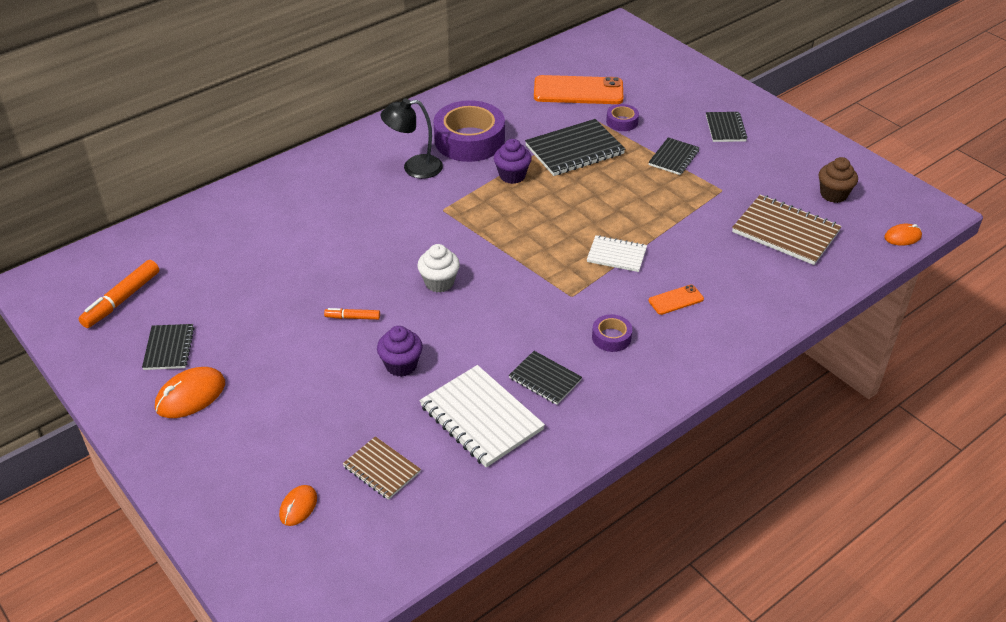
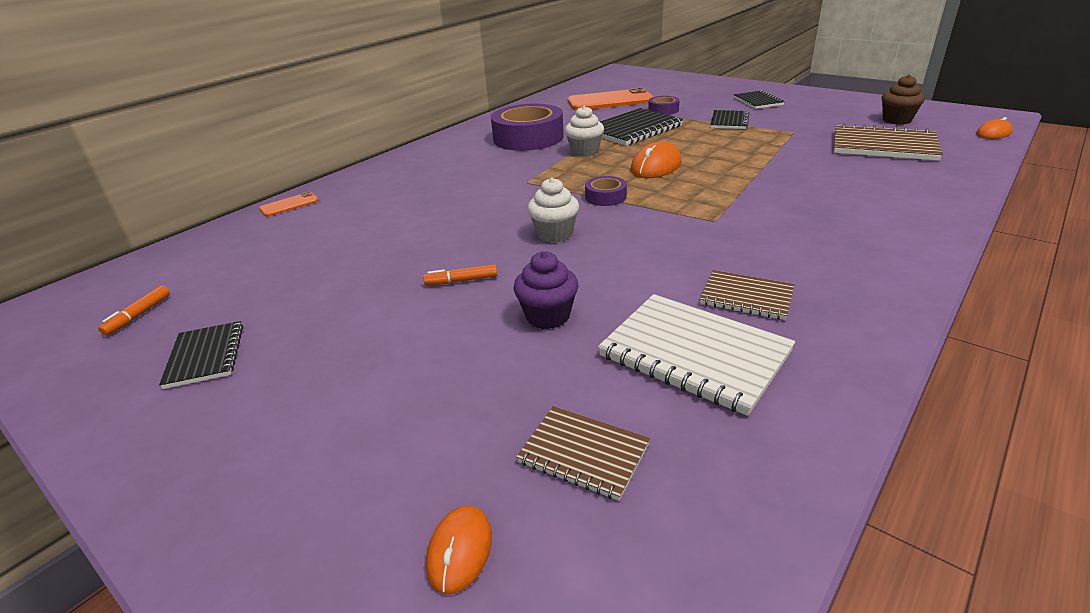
camera: 10 degrees left, 10 degrees down
orange marker [79,260,160,328] -> orange marker [98,285,170,336], size x0.56
orange mouse [155,367,225,418] -> orange mouse moved to [631,141,681,178]
black lamp [381,98,443,179] -> none
purple cupcake [494,139,532,184] -> white cupcake [565,106,604,157]
black notebook [509,351,582,405] -> brown notebook [700,270,795,320]
white notebook [587,235,647,272] -> none
purple tape [592,314,632,352] -> purple tape moved to [585,176,627,206]
orange phone [649,285,704,315] -> orange phone moved to [259,191,319,217]

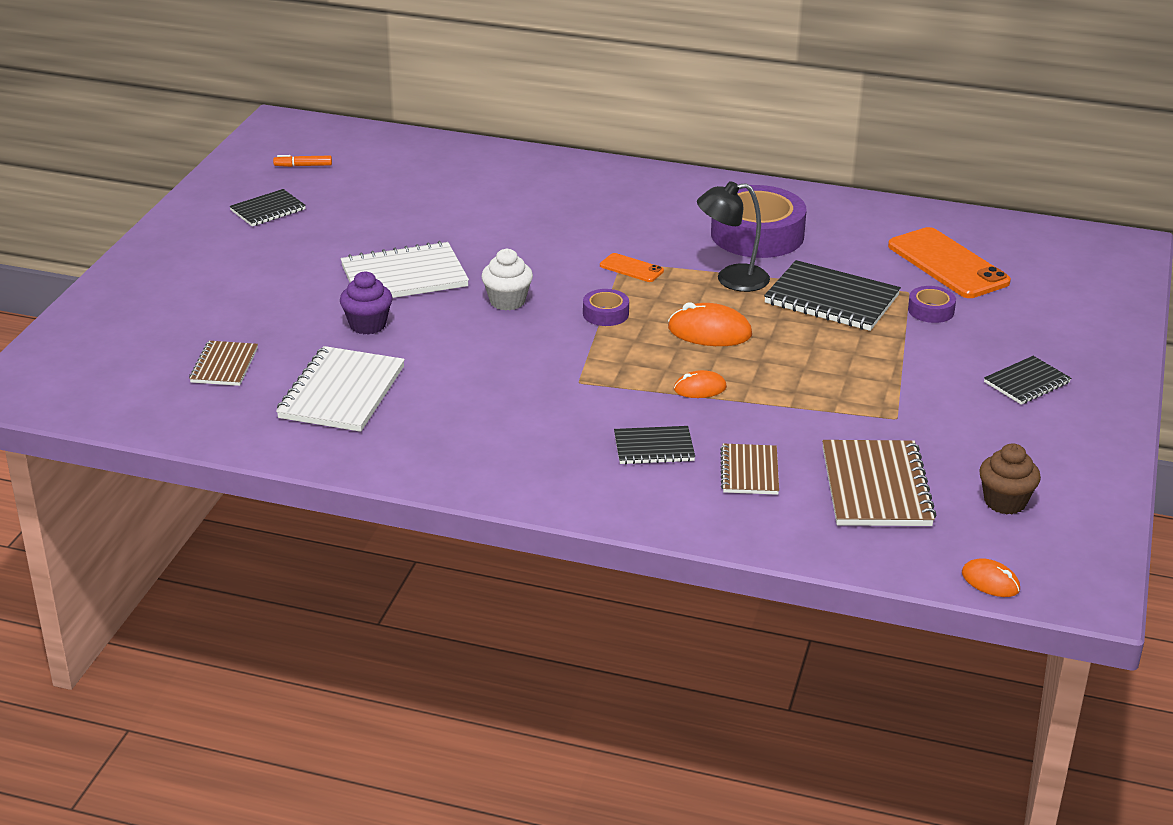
camera: 65 degrees right, 0 degrees up
orange phone [259,191,319,217] -> orange phone moved to [600,253,664,282]
orange marker [423,264,497,285] -> white notebook [341,241,469,298]
orange mouse [426,506,492,594] -> orange mouse moved to [674,370,727,398]
white cupcake [565,106,604,157] -> black lamp [697,181,770,292]
brown notebook [700,270,795,320] -> brown notebook moved to [720,444,779,495]
black notebook [710,110,749,129] -> black notebook moved to [614,426,695,464]

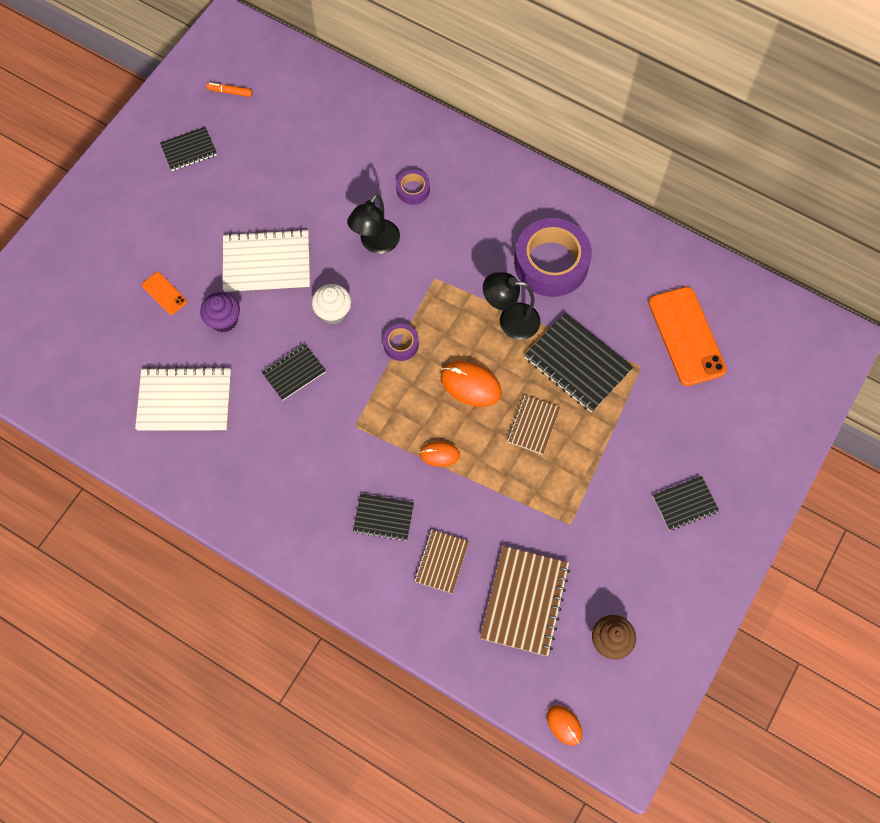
camera: 15 degrees right, 35 degrees up
brown notebook [189,341,258,386] -> brown notebook moved to [507,395,560,455]
white notebook [276,346,405,432] -> white notebook turned 60 degrees clockwise [135,367,231,431]
orange phone [600,253,664,282] -> orange phone moved to [142,272,187,315]
purple tape [908,286,956,323] -> purple tape moved to [396,170,430,205]
none -> black notebook [262,344,325,400]
none -> black lamp [347,193,400,254]

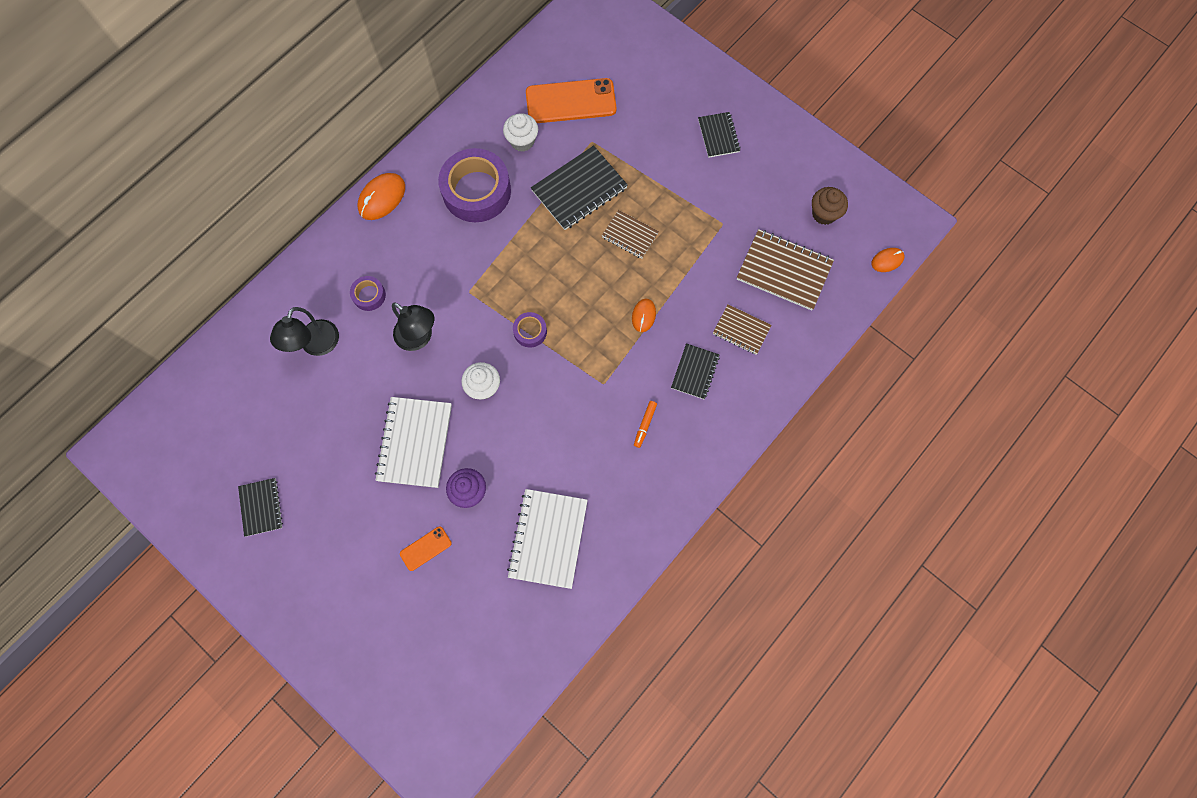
camera: 80 degrees left, 5 degrees up
orange marker [206,83,253,97] -> orange marker moved to [634,401,657,448]
black notebook [262,344,325,400] -> none
orange mouse [441,361,502,407] -> orange mouse moved to [358,173,405,220]
black lamp [483,272,540,340] -> black lamp moved to [270,307,339,356]
none -> white cupcake [503,113,538,152]

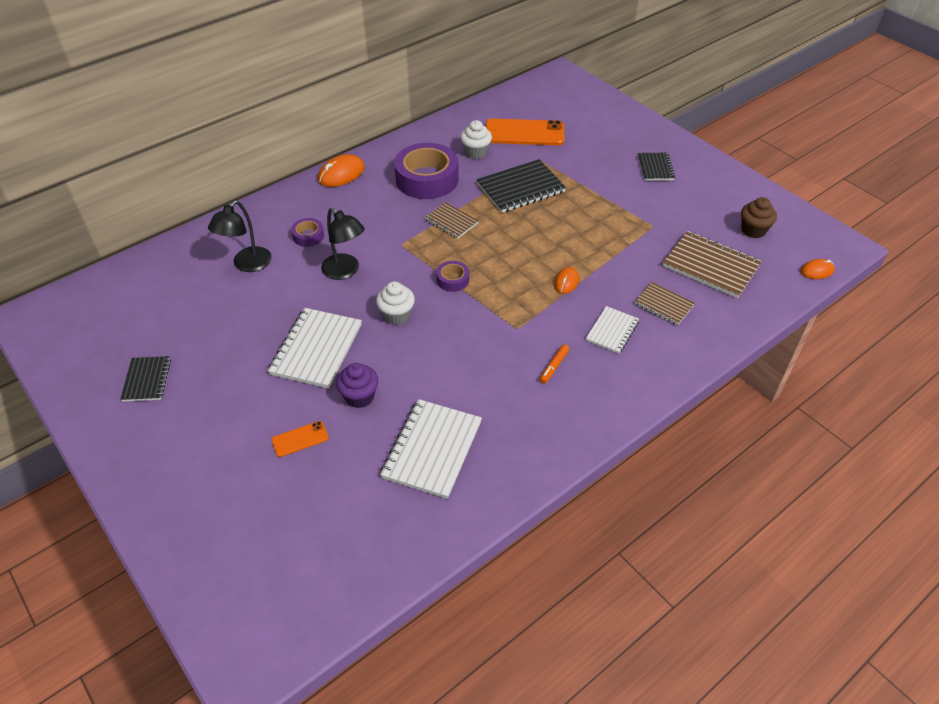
camera: 10 degrees right, 25 degrees down
brown notebook [602,210,659,259] -> brown notebook moved to [424,202,479,239]
black notebook [671,343,720,399] -> white notebook [586,306,639,354]

